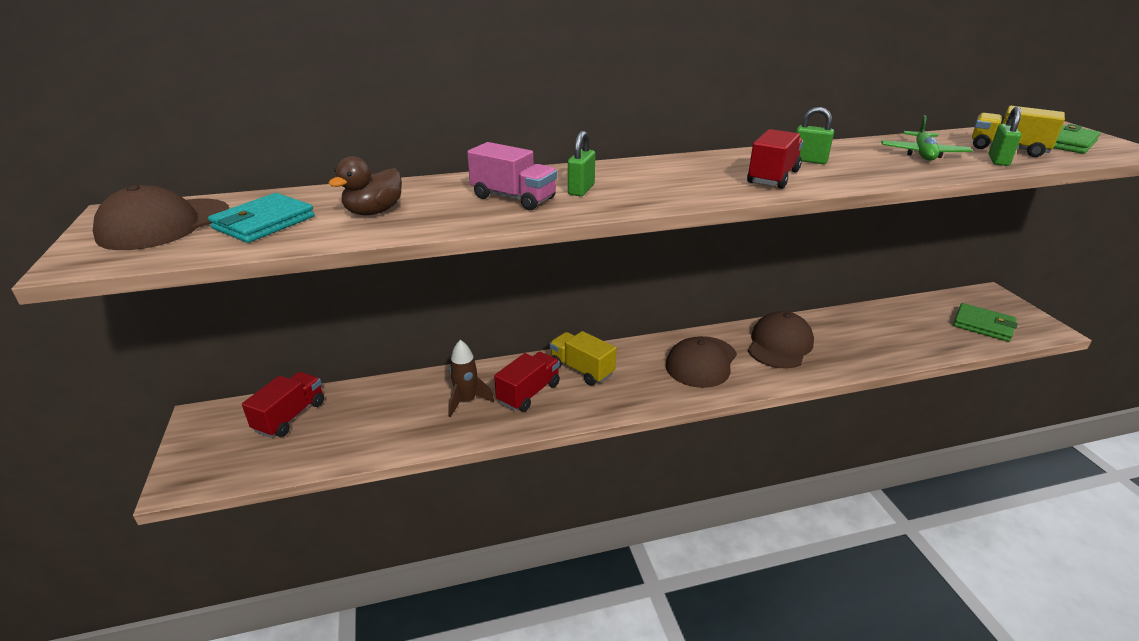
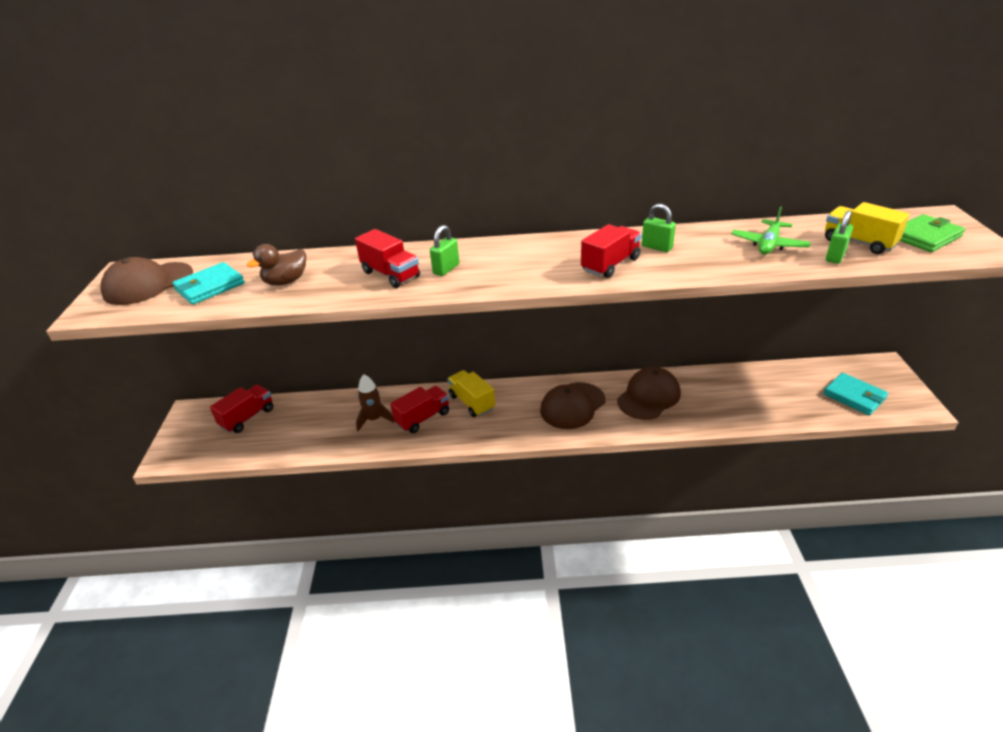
camera: 15 degrees right, 5 degrees up
pink truck [467,142,557,210] -> red truck [355,229,420,288]
green wallet [953,303,1018,342] -> turquoise wallet [823,373,888,415]

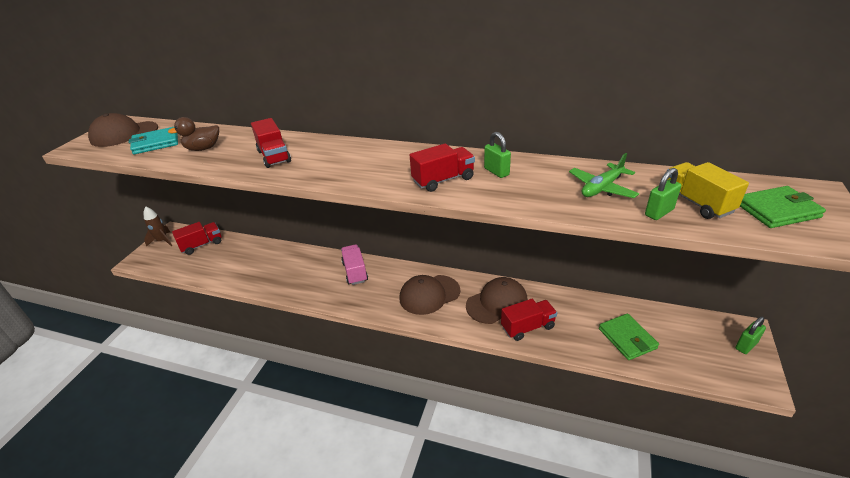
camera: 20 degrees right, 0 degrees up
brown rocket [356,374,395,431] -> brown rocket moved to [144,207,172,247]
red truck [390,386,449,433] -> red truck moved to [501,299,557,341]
green padlock [430,225,460,276] -> green padlock moved to [735,317,766,354]
yellow truck [447,370,495,417] -> pink truck [341,244,368,285]
turquoise wallet [823,373,888,415] -> none
none -> green wallet [599,313,659,360]

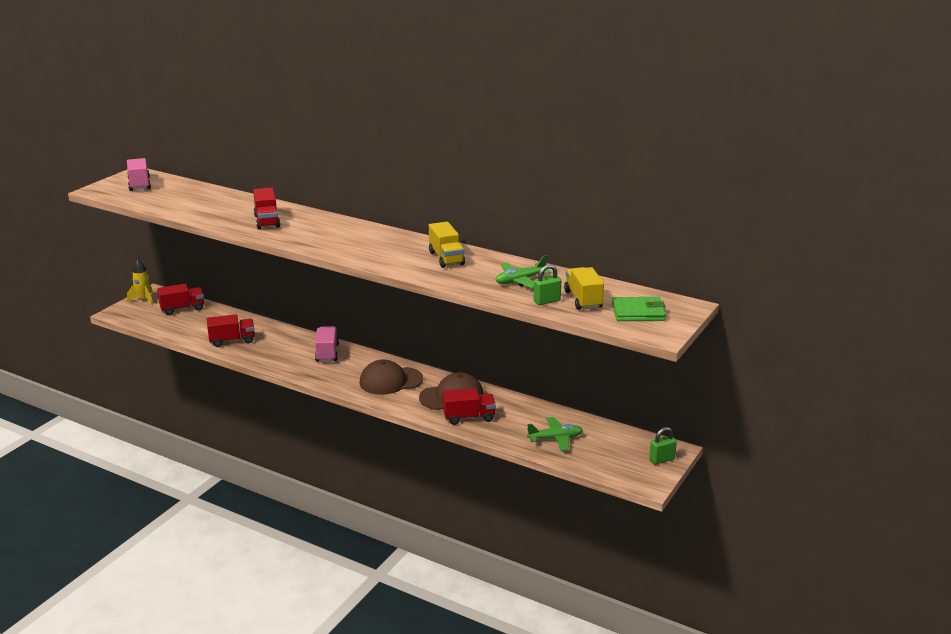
camera: 10 degrees right, 10 degrees down
brown cap [88,113,158,147] -> pink truck [127,158,151,191]
turquoise wallet [129,127,178,154] -> none
brown rocket [144,207,172,247] -> yellow rocket [127,259,153,305]
brown duck [168,117,219,151] -> none
red truck [410,144,475,192] -> red truck moved to [207,314,255,347]
green padlock [484,132,511,178] -> yellow truck [429,222,465,268]
green wallet [599,313,659,360] -> green plane [527,417,583,451]

